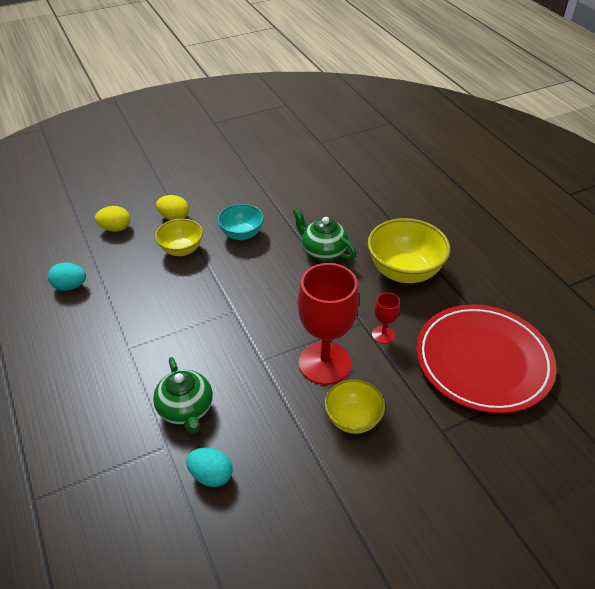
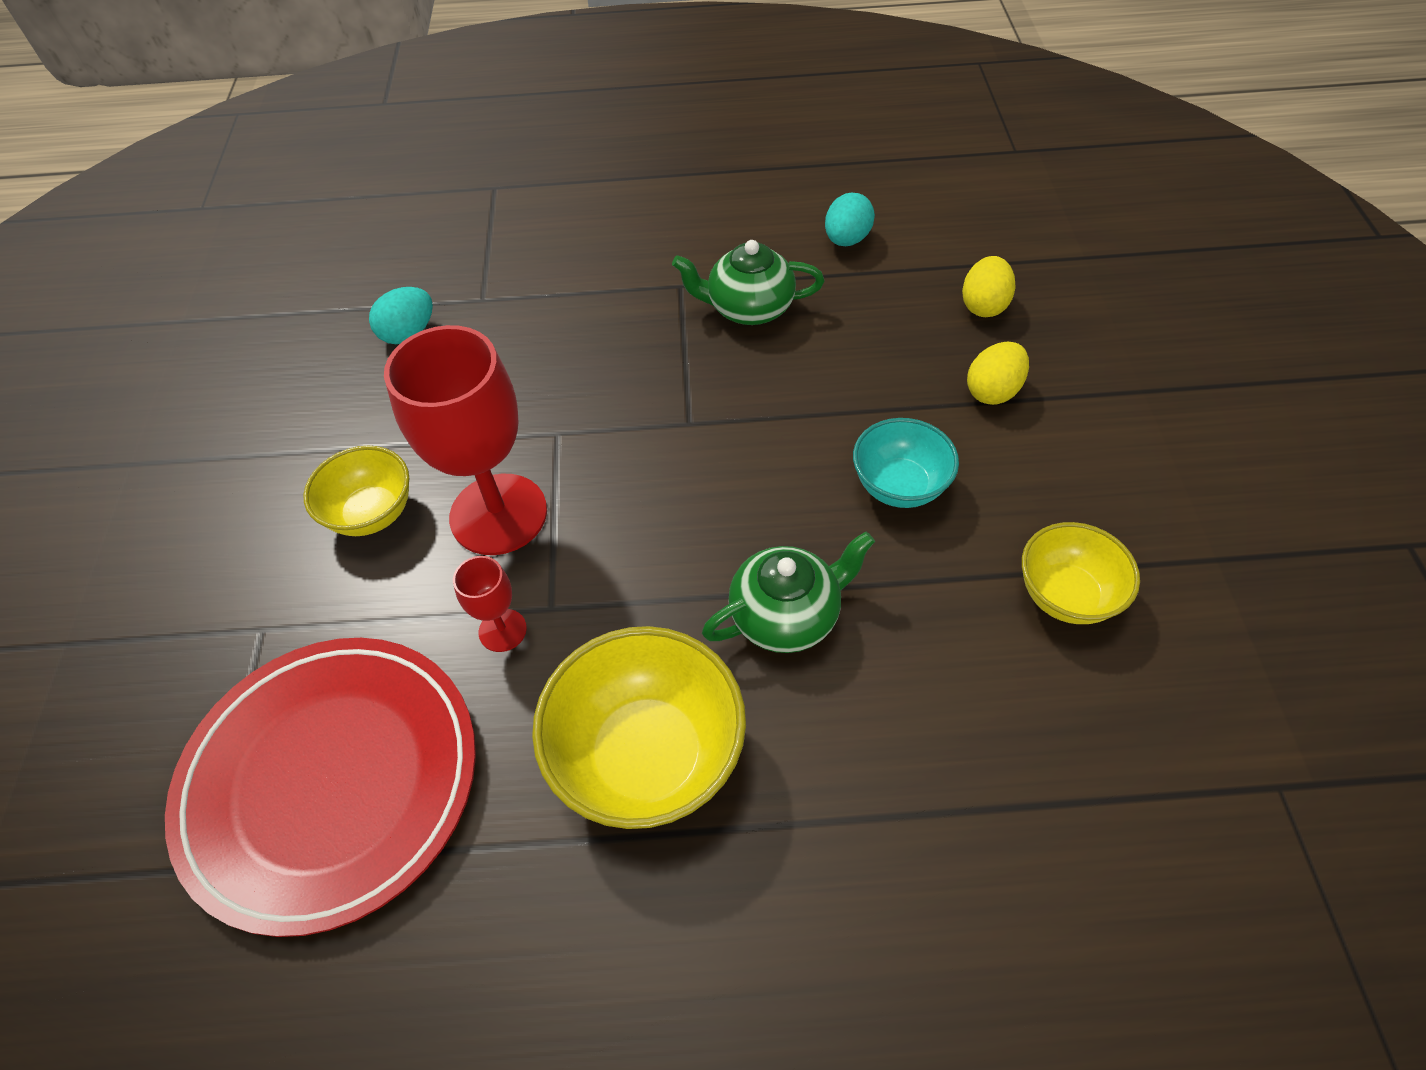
camera: 115 degrees right, 10 degrees up
green teapot [153,357,213,434] -> green teapot moved to [672,240,824,325]
yellow bowl [155,219,203,256] -> yellow bowl moved to [1022,522,1140,624]

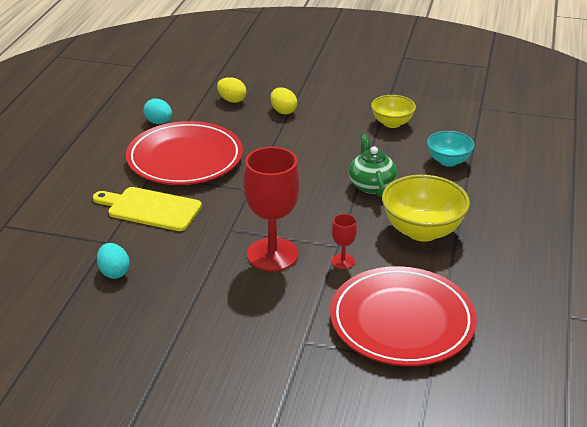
camera: 75 degrees left, 20 degrees down
yellow bowl [303,446,409,536] -> none
green teapot [672,240,824,325] -> red plate [126,121,243,185]
turquoise bowl [853,418,959,508] -> turquoise bowl moved to [427,131,475,167]
none -> yellow cutting board [93,187,202,231]

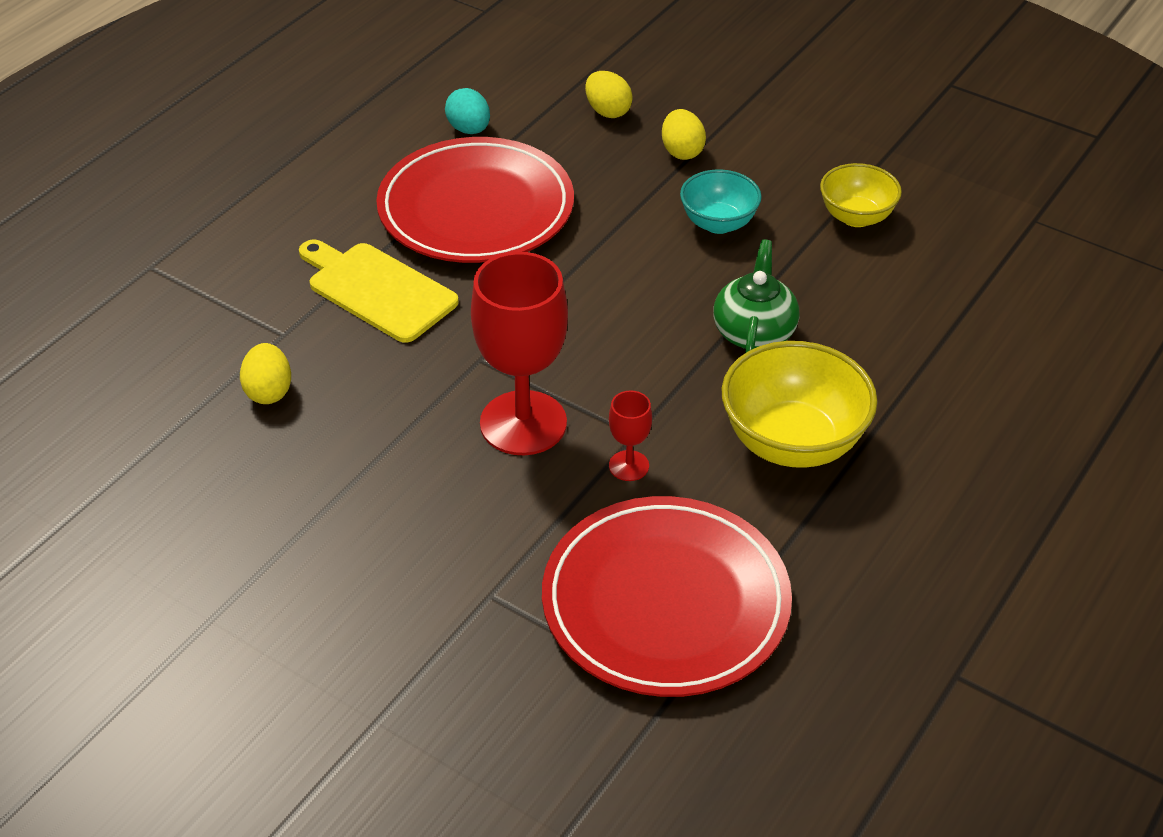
camera: 20 degrees right, 10 degrees up
turquoise egg [97,243,130,279] -> yellow egg [240,343,291,404]
turquoise bowl [427,131,475,167] -> turquoise bowl moved to [680,169,762,234]

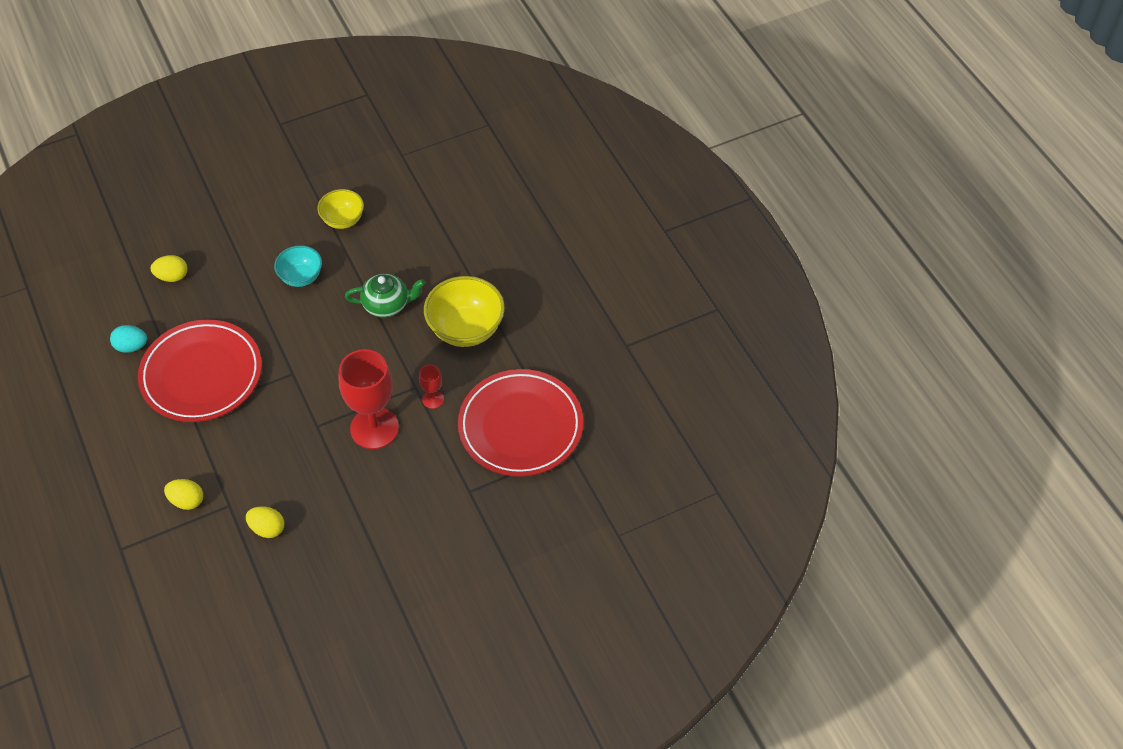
camera: 60 degrees left, 10 degrees up
yellow cutting board [299,239,459,343] -> none
yellow egg [662,109,706,160] -> yellow egg moved to [164,479,203,510]
green teapot [713,240,799,353] -> green teapot turned 135 degrees clockwise [345,274,425,318]

